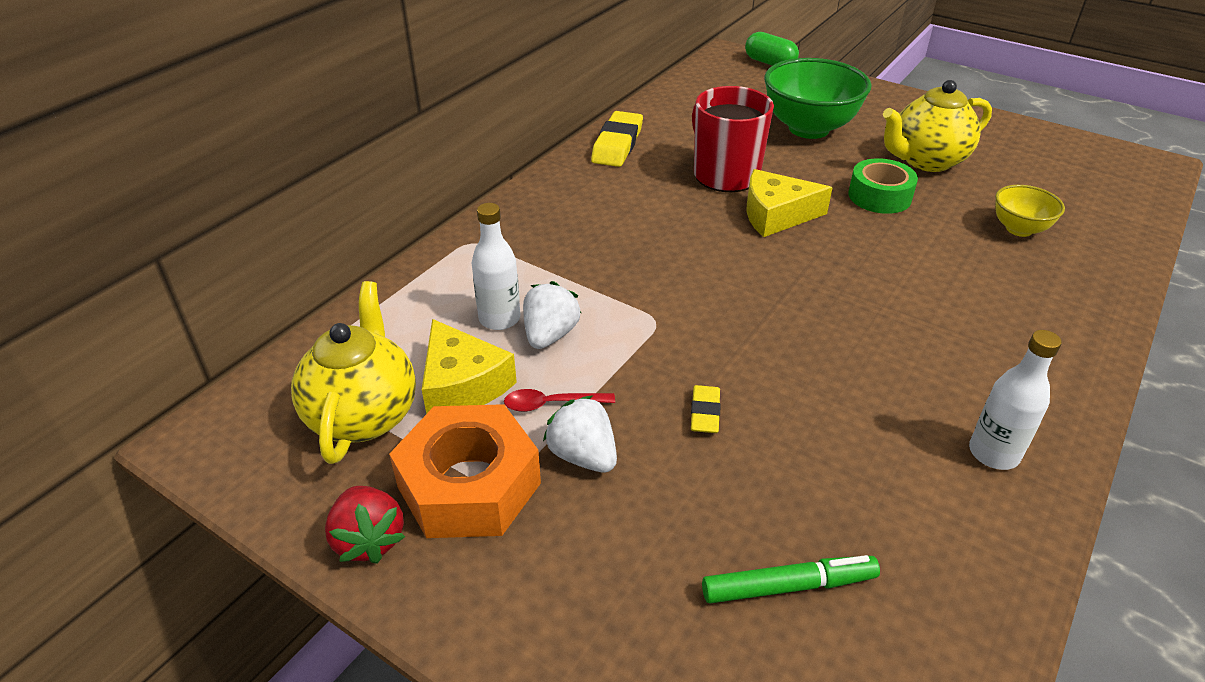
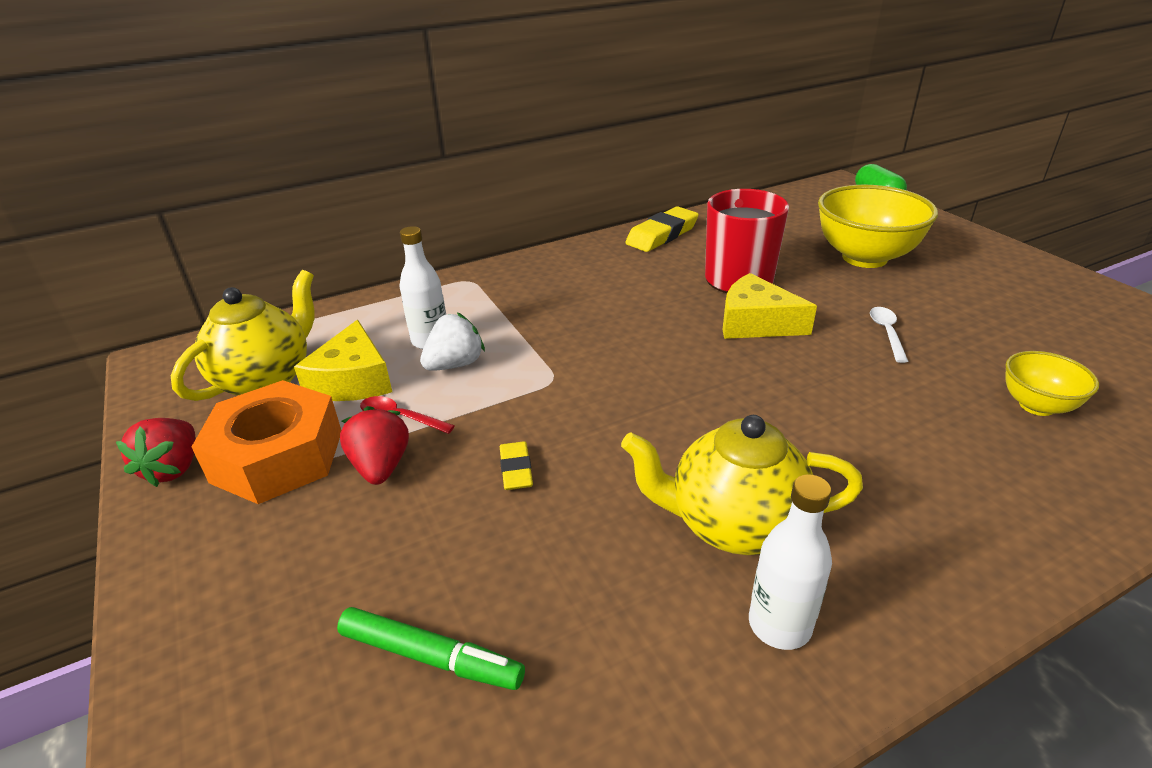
camera: 30 degrees right, 5 degrees down
white strawberry [543,395,617,473] -> red strawberry [340,406,409,485]
yellow eraser [691,385,721,433] -> yellow eraser turned 45 degrees counterclockwise [500,441,533,490]
green bowl [764,58,871,139] -> yellow bowl [818,185,938,268]
green tape [848,158,918,214] -> white spoon [870,307,908,363]
yellow teapot [883,80,992,172] -> yellow teapot moved to [621,415,863,555]

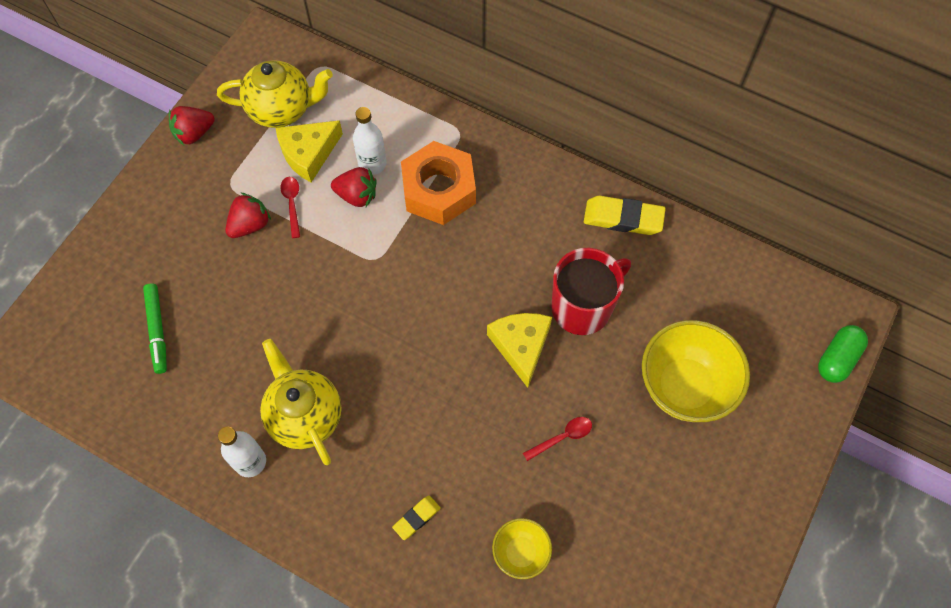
camera: 55 degrees right, 30 degrees up
orange nut [192,380,341,504] -> orange nut moved to [401,141,476,225]
white strawberry [420,312,485,371] -> red strawberry [331,167,376,207]
yellow eraser [500,441,533,490] -> yellow eraser moved to [392,496,441,540]
white spoon [870,307,908,363] -> red spoon [523,417,592,461]

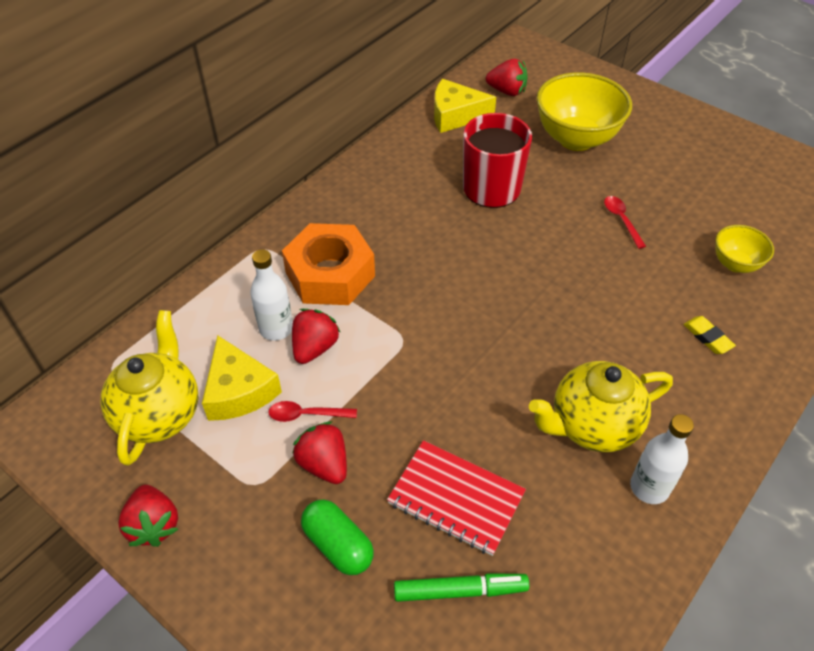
camera: 80 degrees left, 15 degrees down
yellow cheese [487,313,552,388] -> yellow cheese moved to [434,79,496,133]
yellow eraser [584,196,666,235] -> none
green capsule [818,325,868,383] -> green capsule moved to [301,499,374,575]
none -> red notebook [387,440,526,556]
none -> red strawberry [486,59,528,96]

